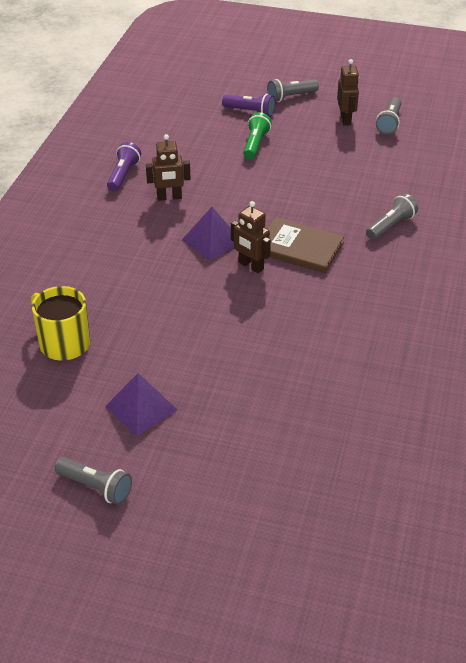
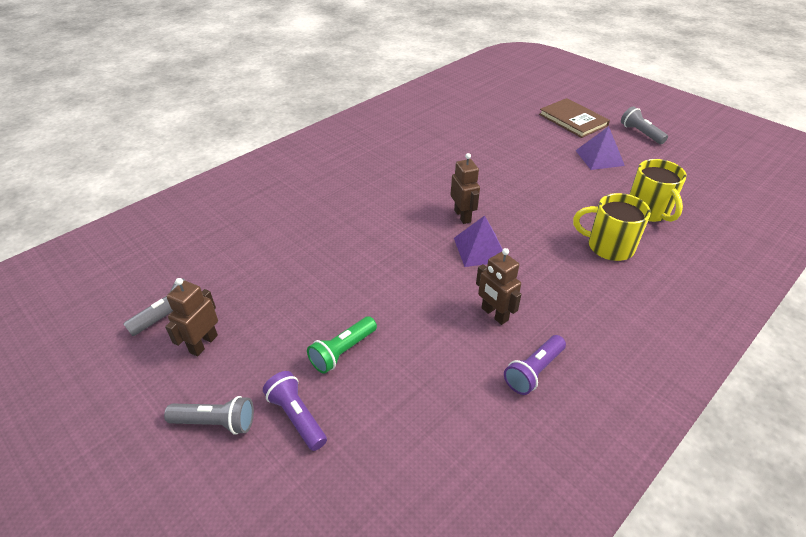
camera: 150 degrees left, 0 degrees up
brown robot [146,134,191,201] -> brown robot turned 150 degrees counterclockwise [476,248,522,325]
brown book [267,217,344,273] -> brown book moved to [539,98,610,138]
grey flashlight [366,193,418,240] -> none
none -> yellow mug [573,193,651,261]

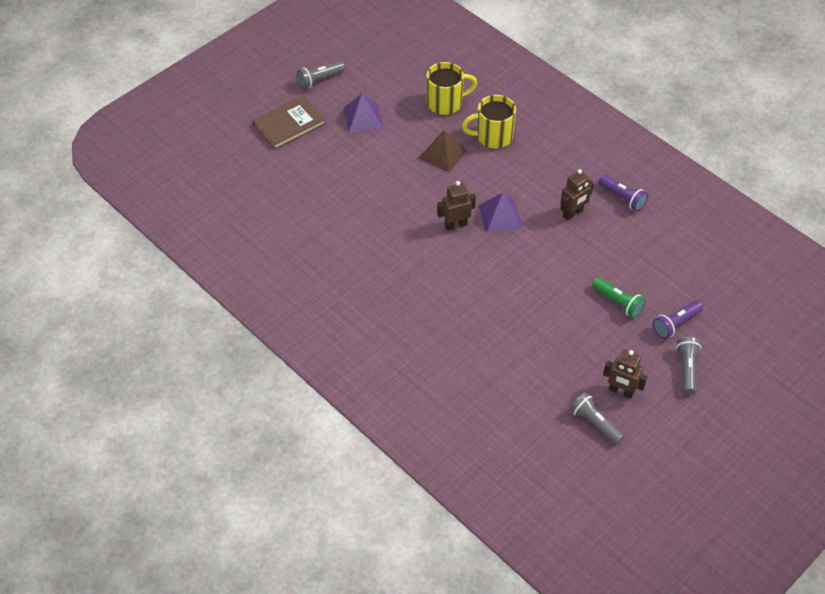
camera: 90 degrees left, 10 degrees up
yellow mug [573,193,651,261] -> yellow mug turned 60 degrees clockwise [462,95,516,148]
none -> brown pyramid [419,130,467,172]

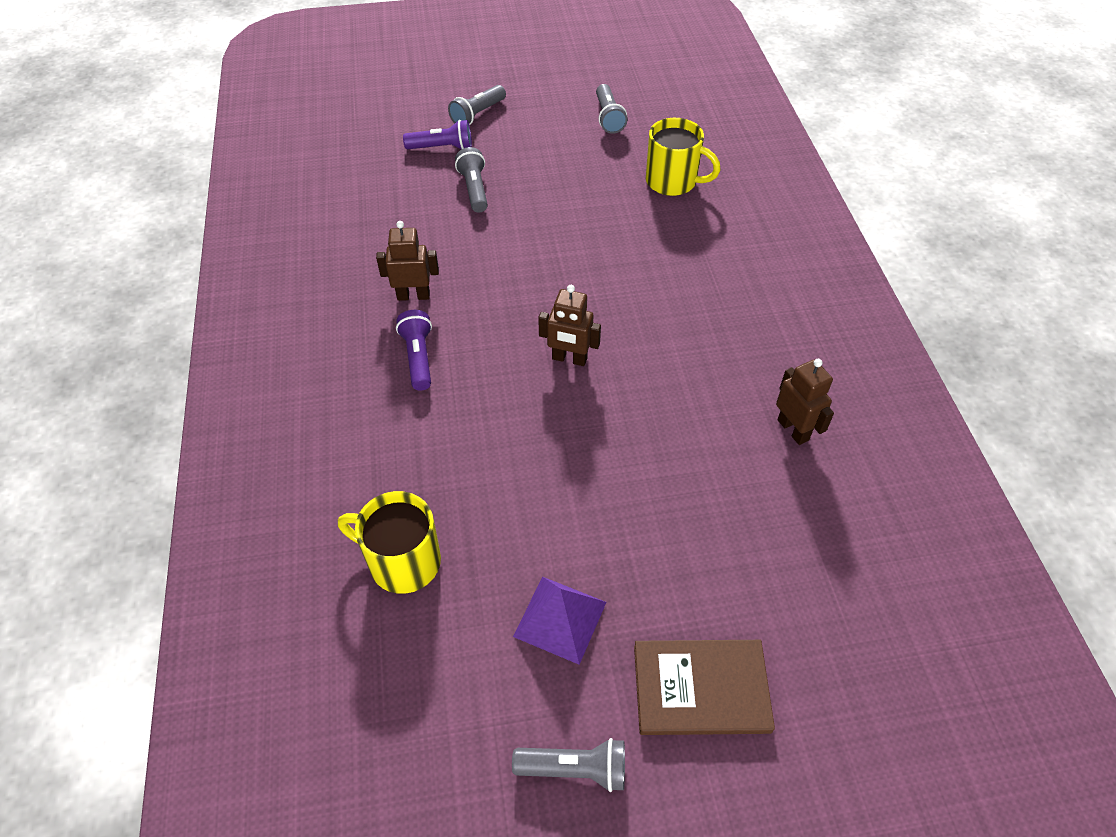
camera: 145 degrees left, 0 degrees up
brown pyramid [419,130,467,172] -> none
yellow mug [462,95,516,148] -> yellow mug moved to [646,118,721,196]
purple pyramid [479,193,523,233] -> none
green flashlight [592,277,646,318] -> grey flashlight [455,147,488,213]
purple flashlight [598,174,648,211] -> purple flashlight moved to [396,310,432,391]
brown robot [603,350,648,399] -> brown robot moved to [776,359,834,445]

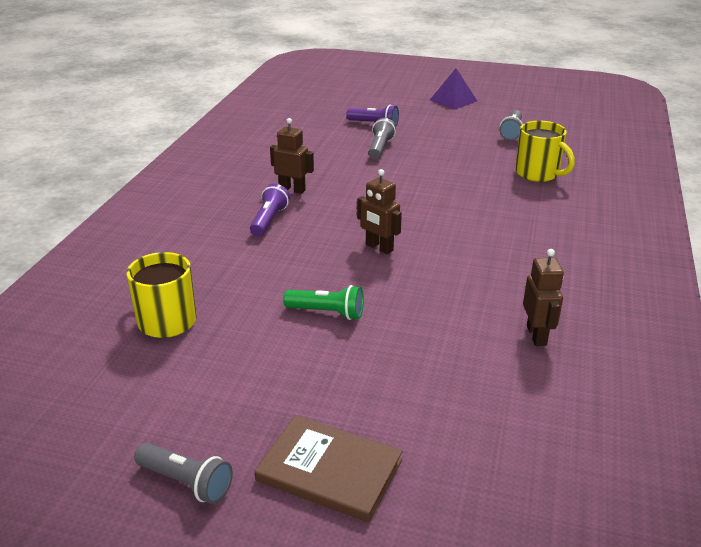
camera: 25 degrees right, 20 degrees down
grey flashlight [448,85,506,125] -> none
purple pyramid [513,577,606,665] -> purple pyramid moved to [430,68,477,110]
none -> green flashlight [283,285,364,320]

